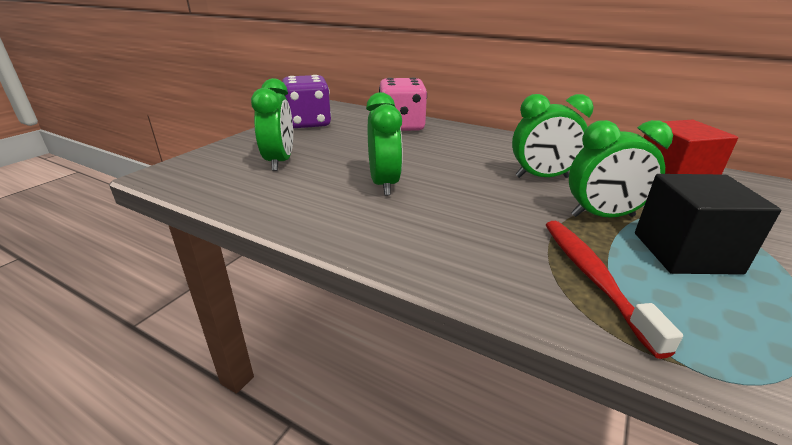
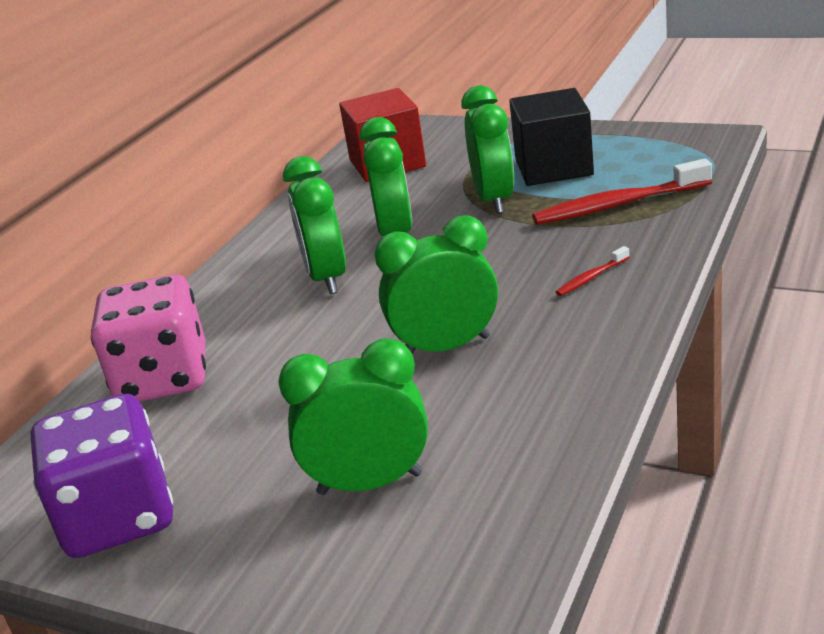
camera: 90 degrees left, 0 degrees up
none -> green clock [283,156,346,294]
none -> red toothbrush [556,246,630,296]

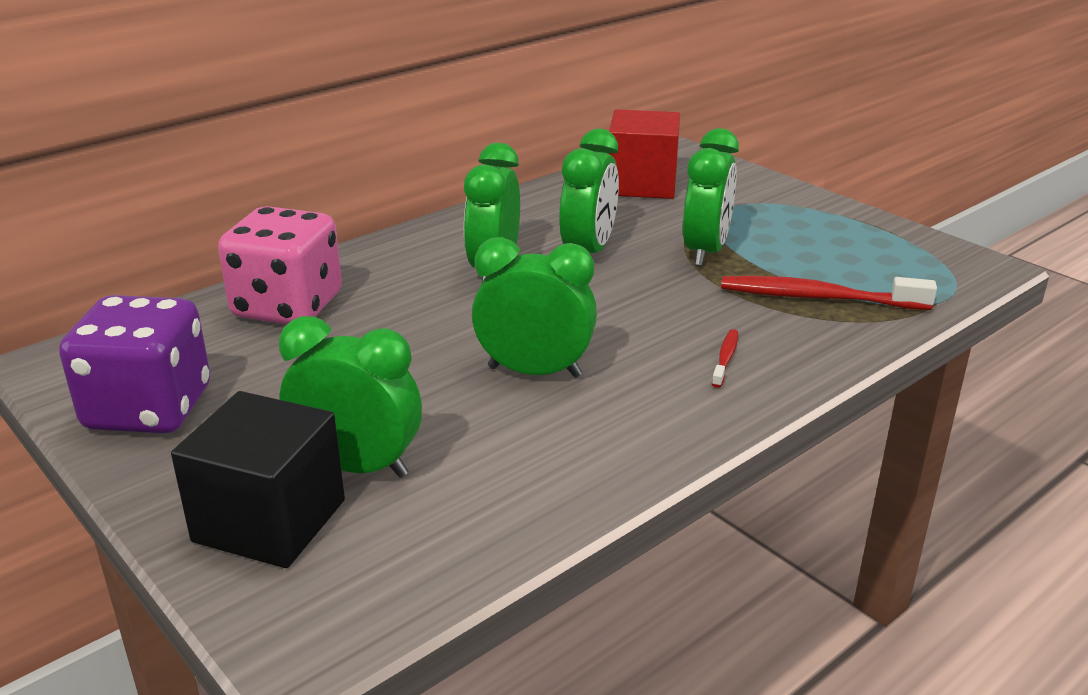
camera: 20 degrees right, 0 degrees up
black cube [509,88,594,186] -> black cube moved to [171,391,345,568]
red toothbrush [556,246,630,296] -> red toothbrush turned 120 degrees clockwise [712,329,738,388]

